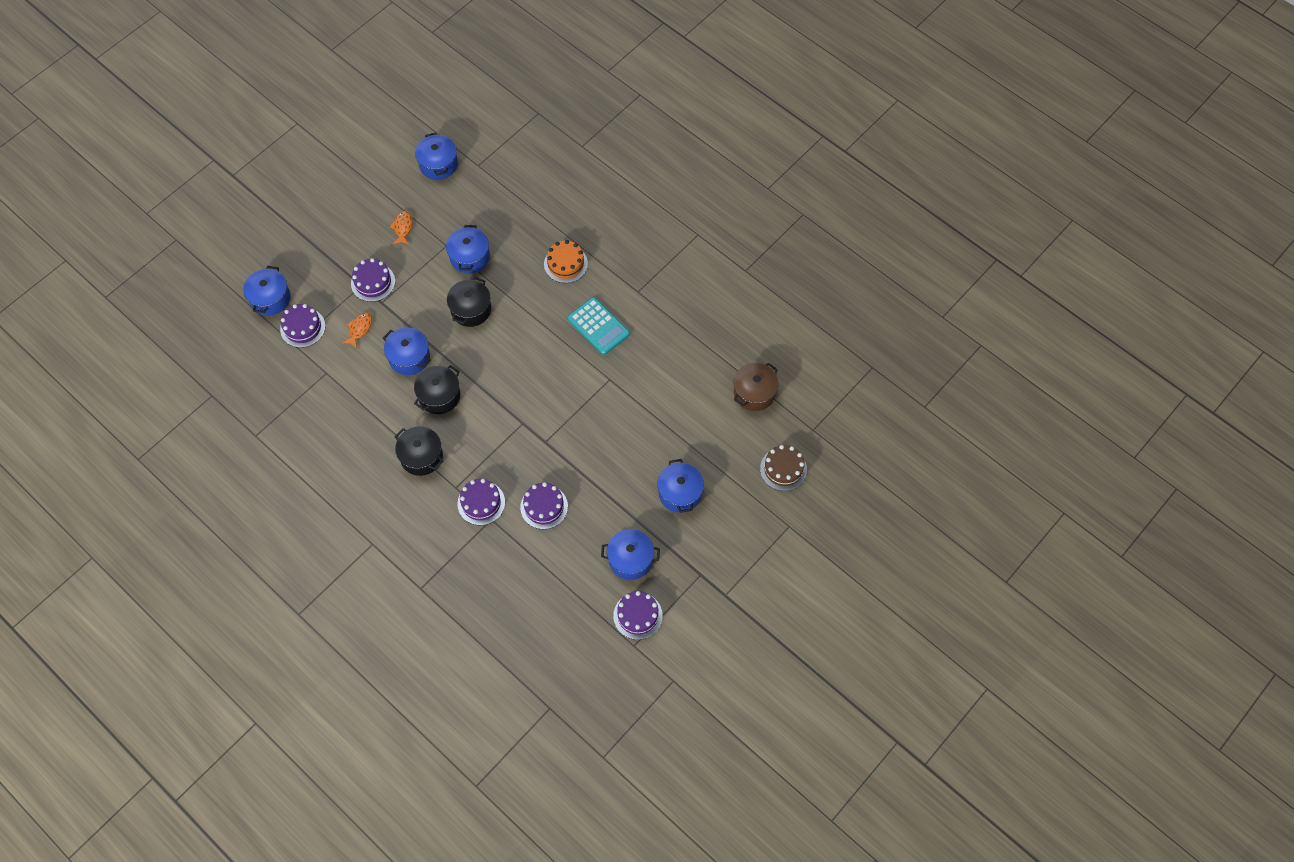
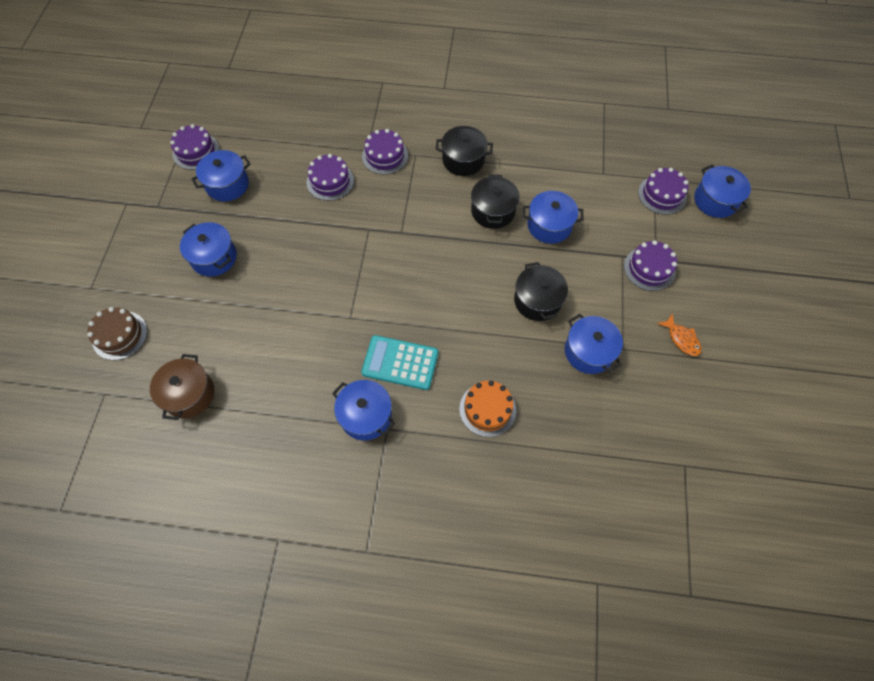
camera: 145 degrees right, 0 degrees up
orange fish [342,312,372,349] -> none
blue pot [415,132,458,180] -> blue pot moved to [332,380,395,440]

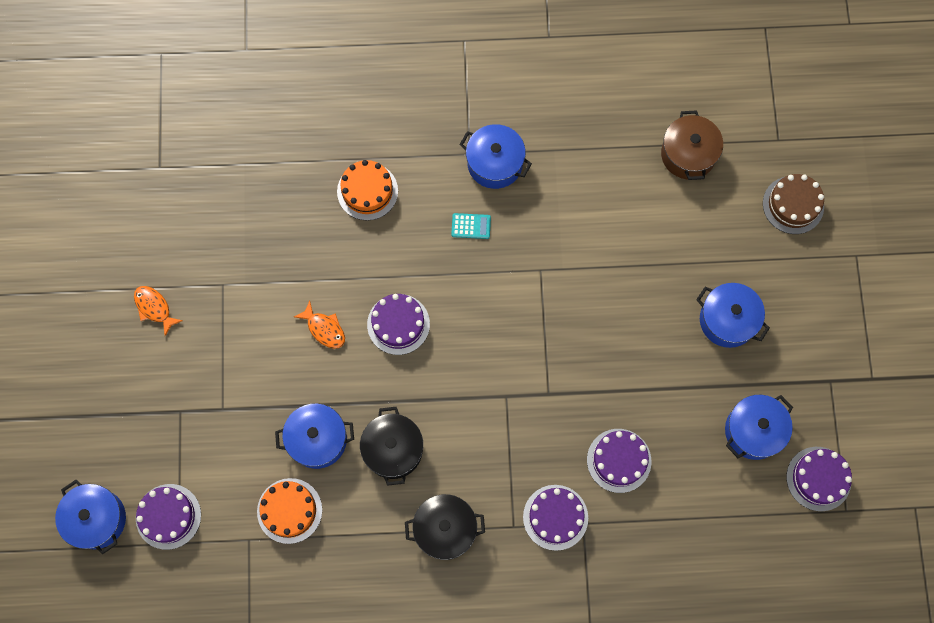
camera: 170 degrees right, 10 degrees up
turquoise calculator [361,335,438,390] -> turquoise calculator [451,213,491,239], size x0.49
black pot [514,262,568,321] -> orange fish [294,301,345,349]
blue pot [565,314,623,374] -> none
purple cake [624,240,677,291] -> purple cake moved to [367,294,430,355]
none -> orange cake [257,478,322,544]

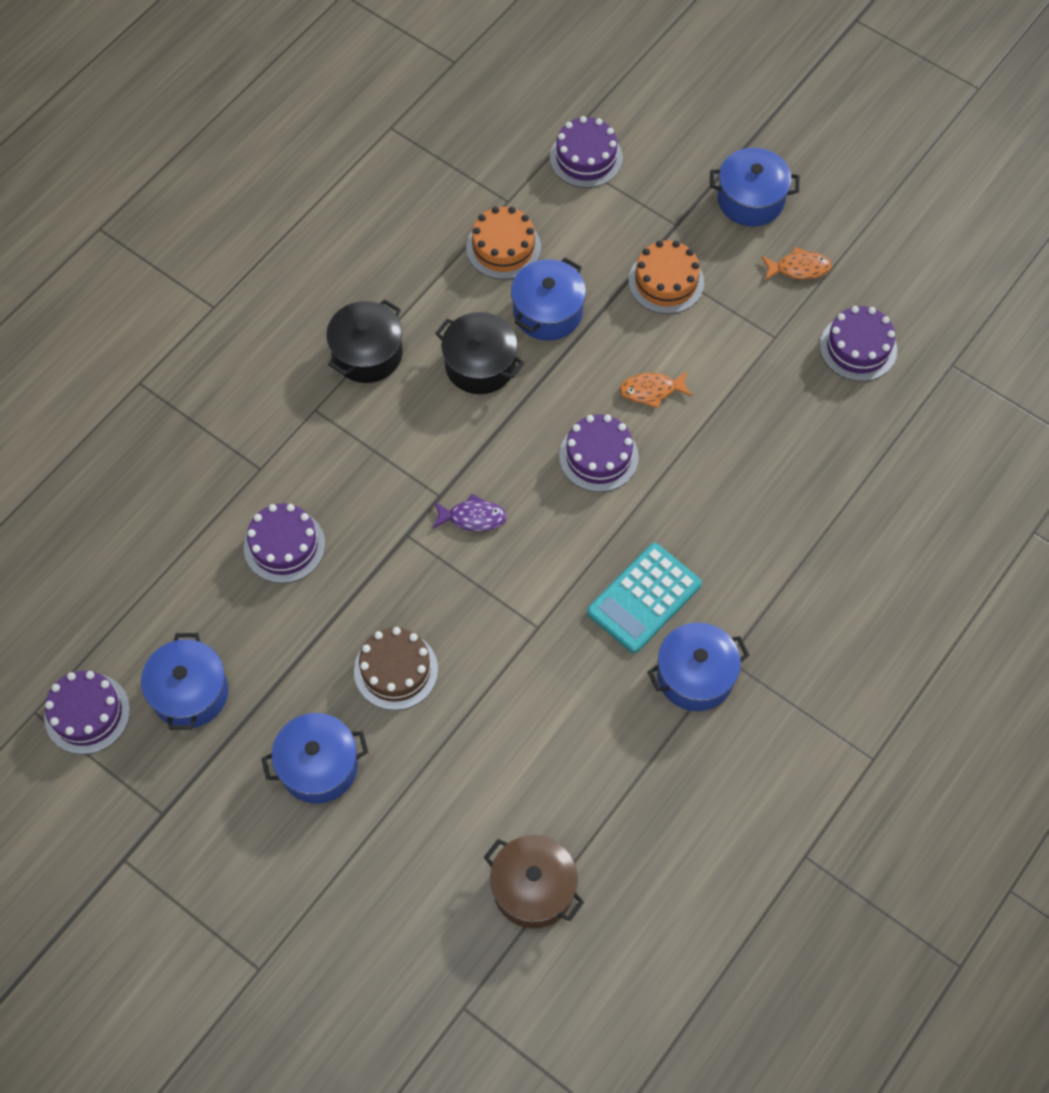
camera: 130 degrees right, 10 degrees down
blue pot [55,480,126,554] -> blue pot moved to [710,148,799,227]
orange cake [337,160,398,221] -> orange cake moved to [628,240,704,314]
turquoise calculator [451,213,491,239] -> turquoise calculator [587,543,702,653], size x2.03
purple cake [523,485,588,551] -> purple cake moved to [820,306,897,381]
brown cake [763,174,824,234] -> brown cake moved to [354,627,438,710]
none -> purple fish [432,494,507,532]

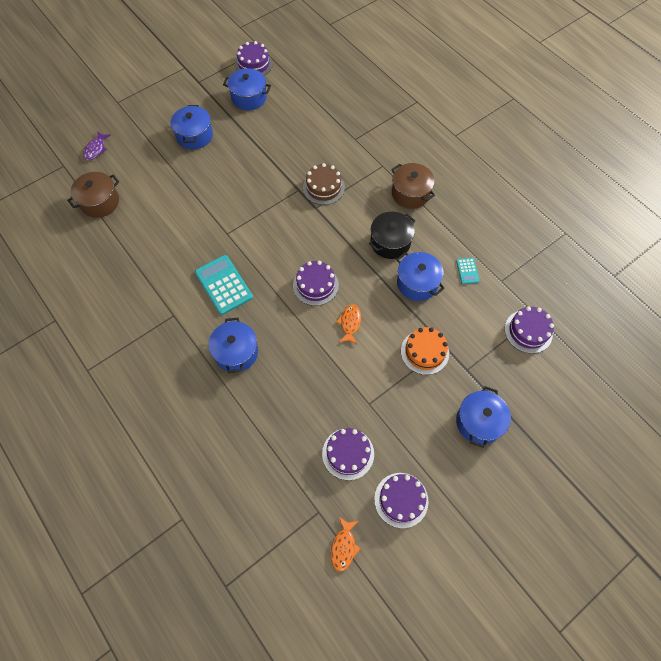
camera: 105 degrees right, 0 degrees up
purple cake [244,503,325,583] -> purple cake moved to [374,473,428,528]
black pot [326,299,403,383] -> brown pot [391,163,435,209]
brown cake [354,627,438,710] -> brown cake moved to [303,163,345,205]
purple fish [432,494,507,532] -> purple fish moved to [83,131,111,160]
orange cake [466,206,541,279] -> turquoise calculator [456,258,480,284]
blue pot [648,623,750,711] -> blue pot moved to [208,318,258,373]
orange fish [762,247,832,280] -> orange fish moved to [331,517,361,571]

